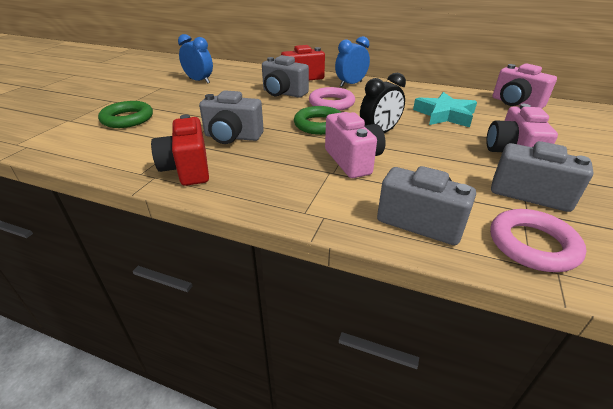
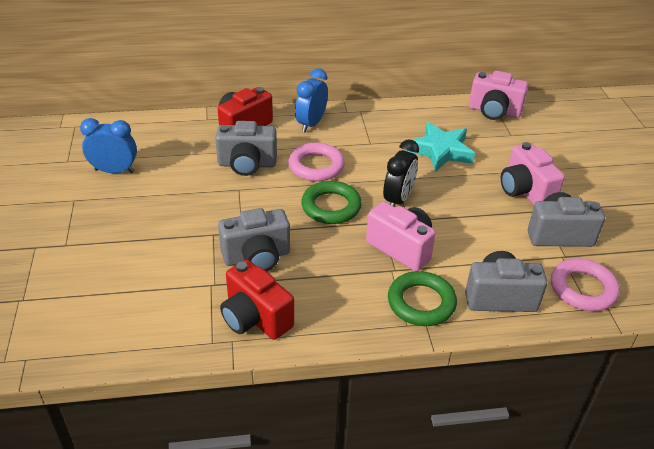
camera: 30 degrees left, 5 degrees up
green ring [98,101,153,128] -> green ring moved to [388,271,457,326]

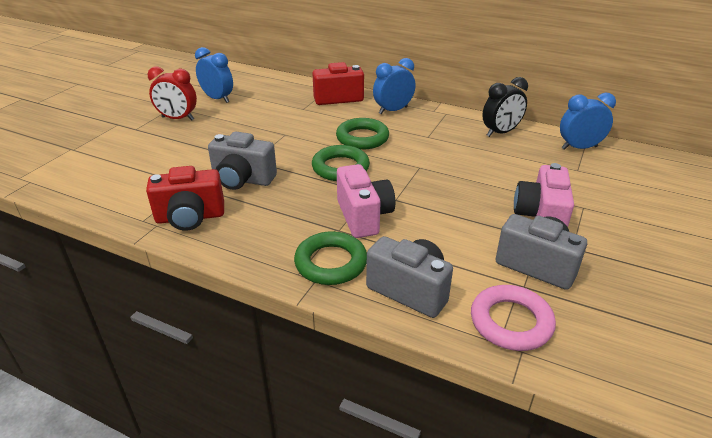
camera: 35 degrees right, 5 degrees down
grey camera [215,121,277,176] -> none
red camera [220,259,294,340] -> red camera turned 90 degrees counterclockwise [146,166,224,231]
pink ring [288,143,345,182] -> green ring [336,118,389,150]
black clock [383,140,419,207] -> black clock moved to [482,77,528,137]
turquoise star [406,122,475,172] -> none
pink camera [469,71,528,120] -> blue clock [560,93,616,150]
none -> red clock [148,67,197,120]

